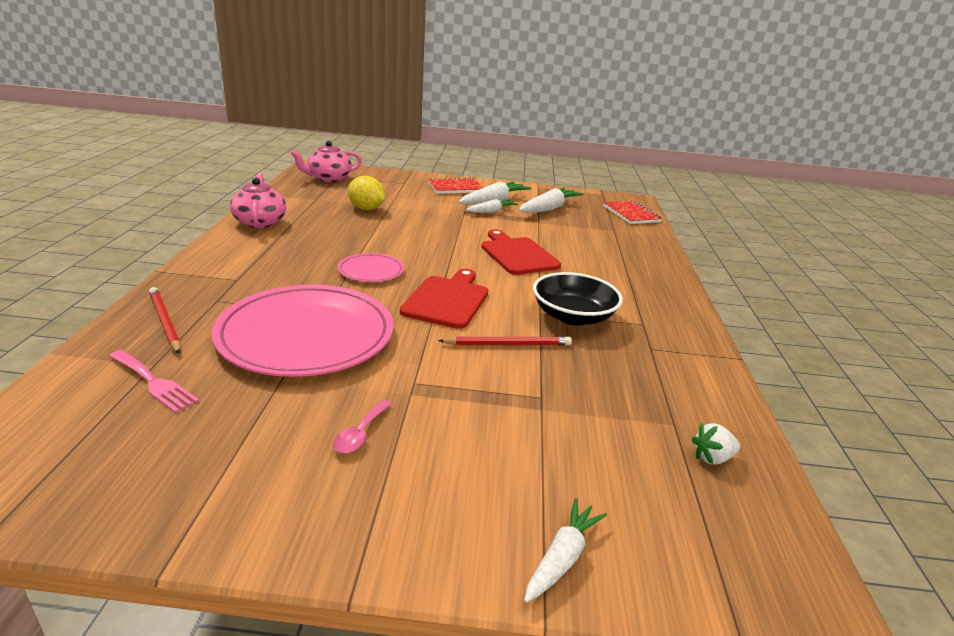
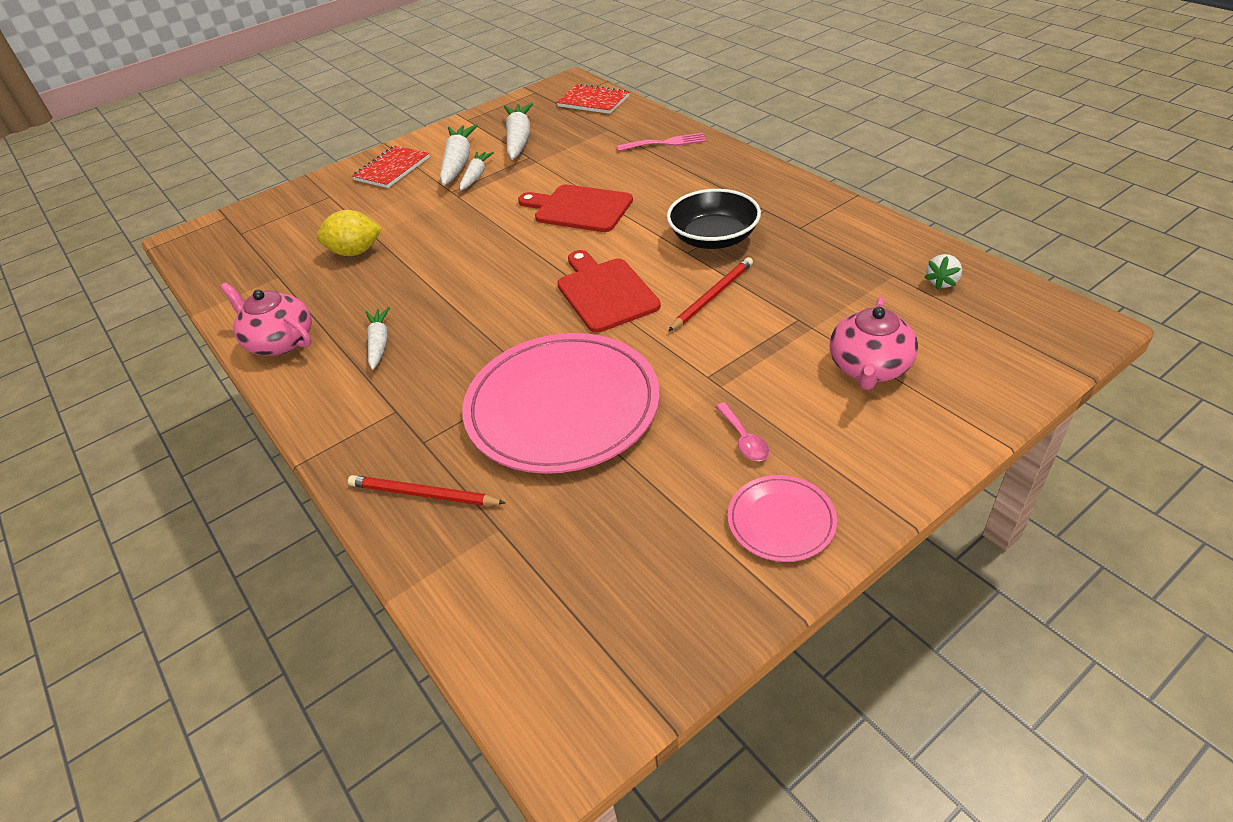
camera: 35 degrees left, 15 degrees up
pink fork [109,350,199,413] -> pink fork moved to [617,133,706,151]
pink teapot [290,141,362,182] -> pink teapot moved to [830,297,918,390]
pink plate [338,253,404,282] -> pink plate moved to [727,475,837,562]
white carrot [524,498,607,603] -> white carrot moved to [366,307,390,370]

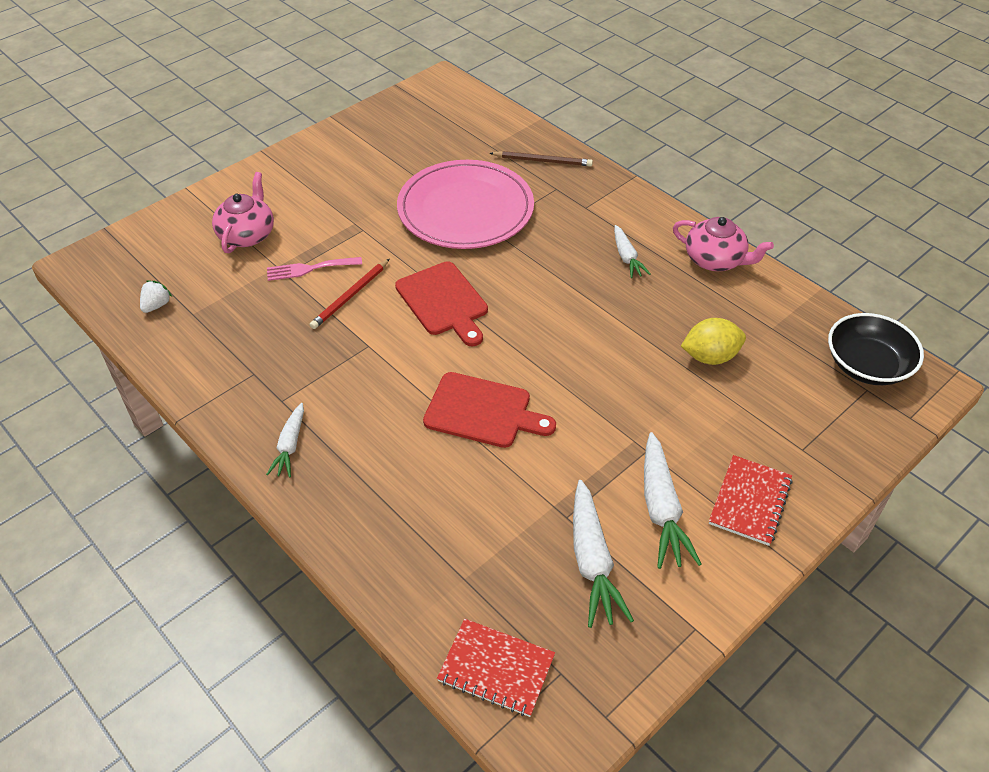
camera: 170 degrees right, 5 degrees up
red pencil [348,475,506,506] -> brown pencil [490,151,593,166]
white carrot [460,152,494,190] -> white carrot moved to [266,403,304,478]
pink fork [617,133,706,151] -> pink fork moved to [267,257,362,281]
black bowl [667,189,761,249] -> black bowl moved to [828,313,924,385]
pink spoon [715,402,769,461] -> none
pink plate [727,475,837,562] -> none

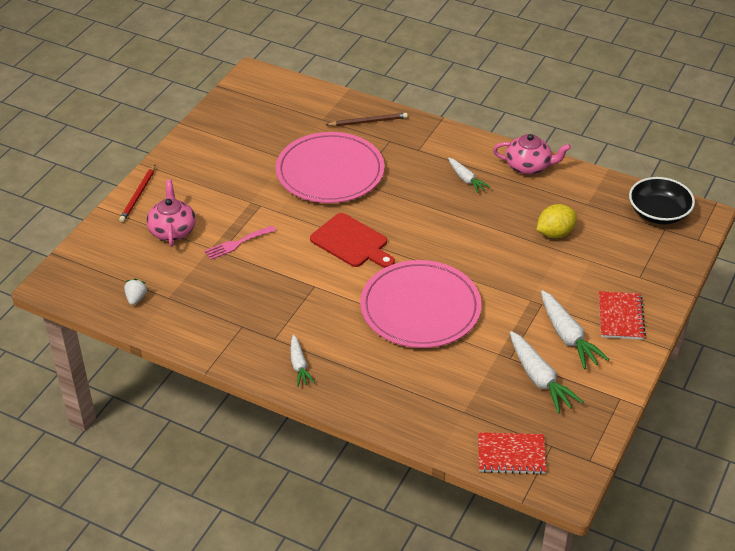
camera: 20 degrees left, 5 degrees down
red pencil [310,259,390,329] -> red pencil moved to [119,164,156,222]
red cutting board [423,372,556,448] -> pink plate [360,260,482,348]

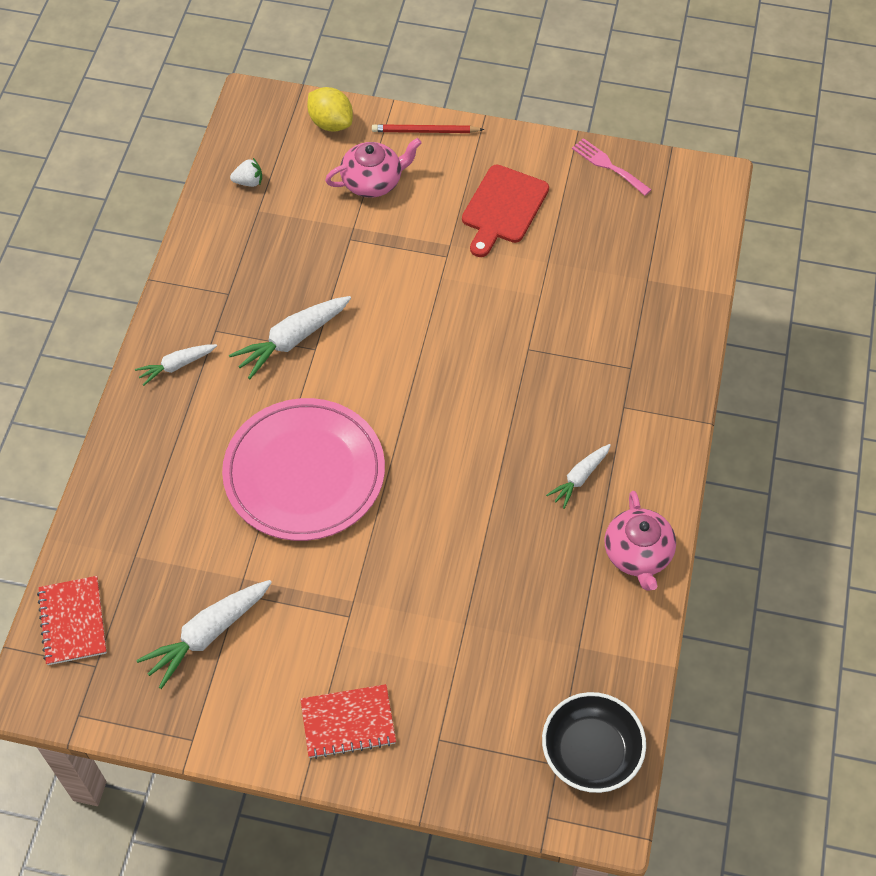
camera: 75 degrees right, 15 degrees up
pink fork [204,225,276,260] -> pink fork moved to [572,138,651,196]
pink plate [276,132,385,203] -> none
red cutting board [310,213,395,268] -> red cutting board moved to [462,165,549,257]
brown pencil [326,113,408,126] -> none
yellow lemon [536,204,577,238] -> yellow lemon moved to [307,87,353,132]
white carrot [541,290,609,369] -> white carrot moved to [229,296,351,379]

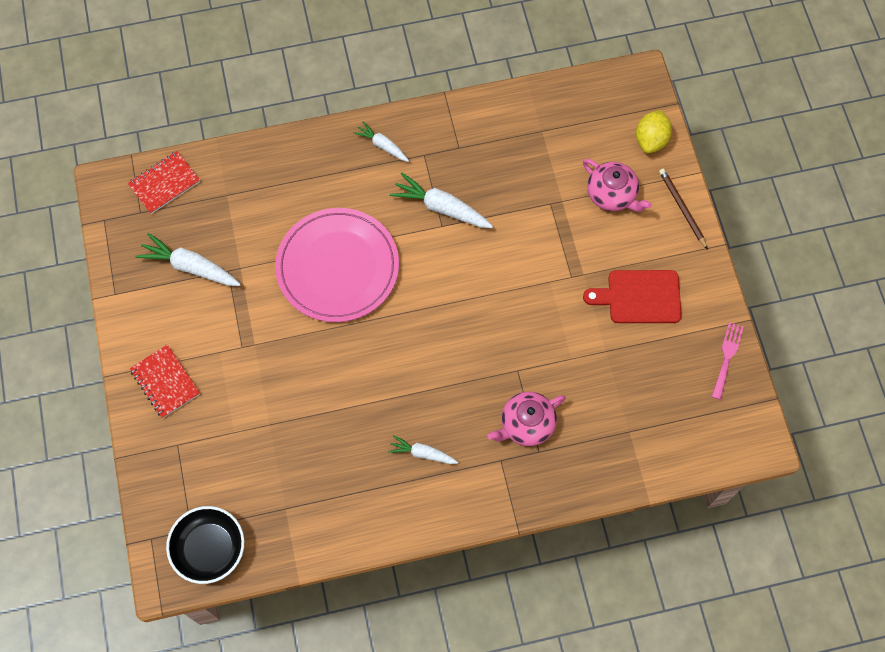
camera: 65 degrees right, 10 degrees up
white strawberry [230,158,262,187] -> none
red pencil [372,124,484,133] -> brown pencil [659,169,708,250]
pink teapot [604,491,676,591] -> pink teapot moved to [487,392,566,446]

